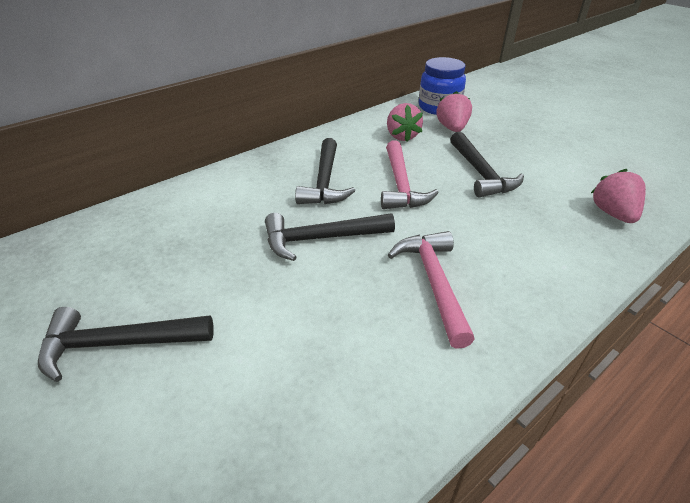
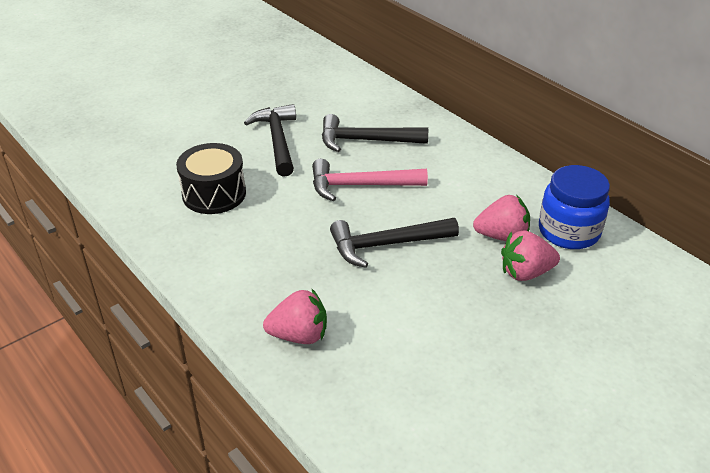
camera: 90 degrees right, 0 degrees up
black hammer [38,307,214,382] -> none
pink strawberry [387,103,423,142] -> pink strawberry moved to [501,230,560,281]
pink hammer [388,231,475,349] -> black drum [176,143,246,214]

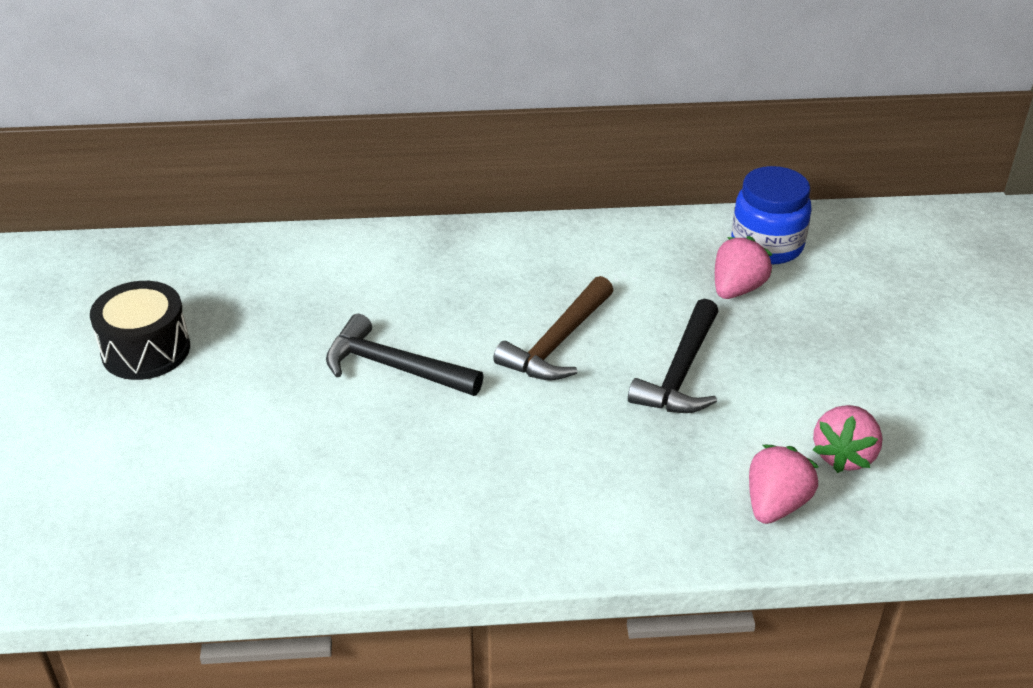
camera: 55 degrees left, 0 degrees up
black drum [176,143,246,214] -> black drum moved to [90,281,190,380]
pink hammer [312,159,428,201] -> brown hammer [493,276,613,381]
black hammer [322,114,428,152] -> none
pink strawberry [501,230,560,281] -> pink strawberry moved to [813,405,883,473]

